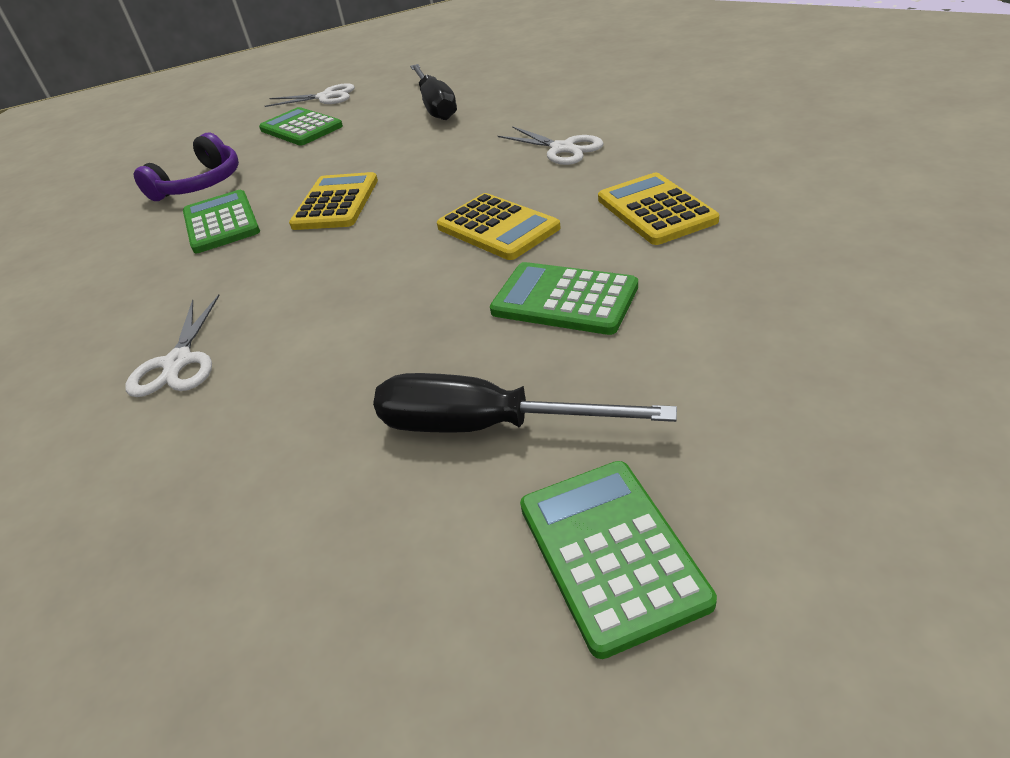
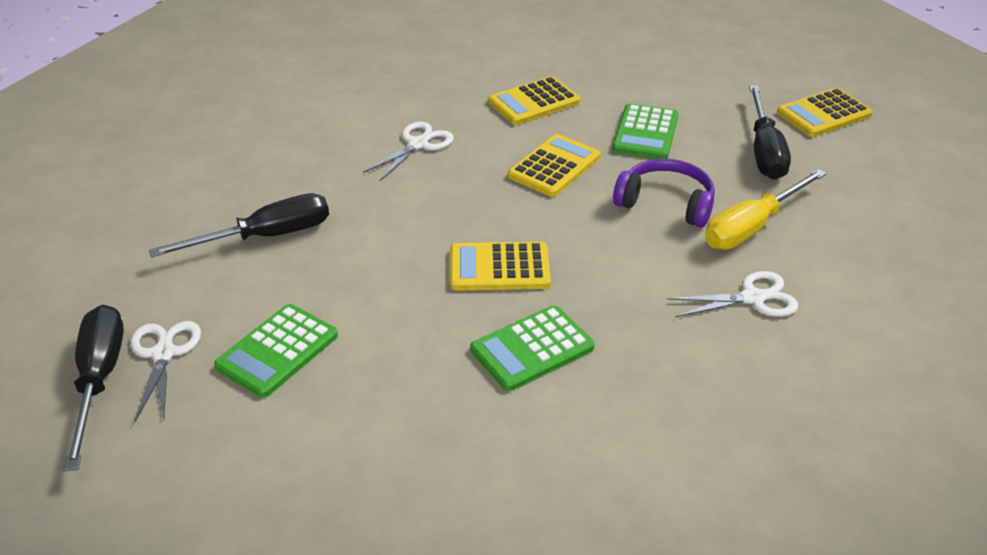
camera: 105 degrees left, 0 degrees up
purple headphones [134,133,239,201] -> purple headphones moved to [613,159,715,227]
green calculator [520,461,717,659] -> yellow calculator [777,88,873,137]
none -> black screwdriver [64,305,124,471]
none -> yellow screwdriver [705,169,827,250]

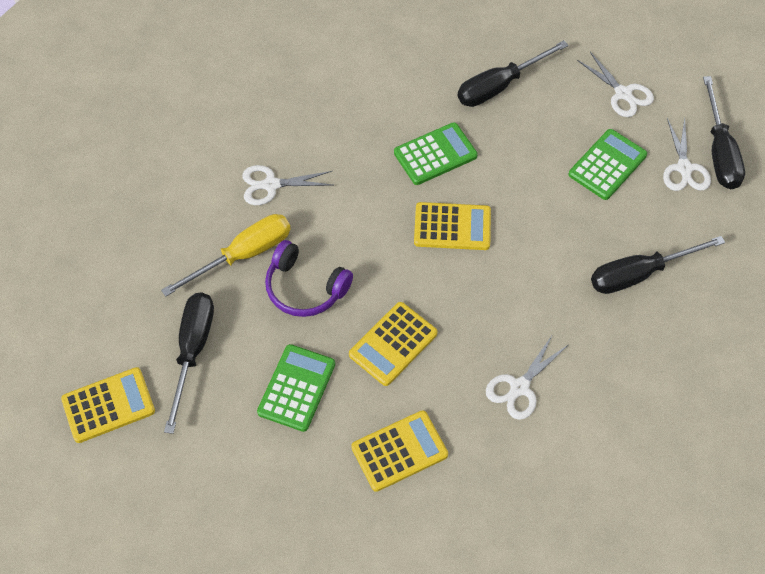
camera: 175 degrees left, 20 degrees up
none -> black screwdriver [458,40,568,107]
none -> white scissors [577,52,654,117]

